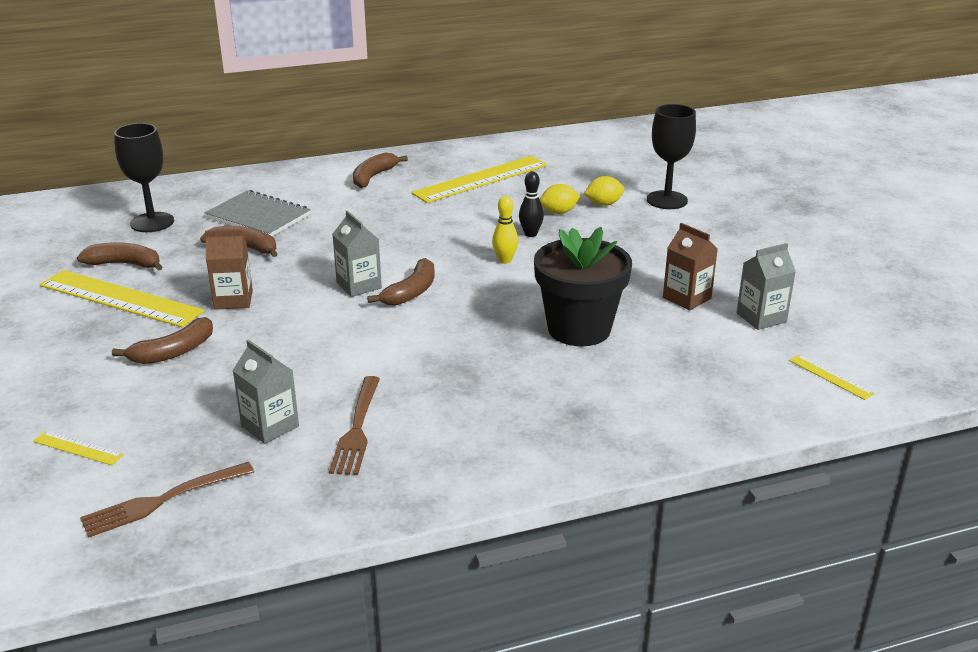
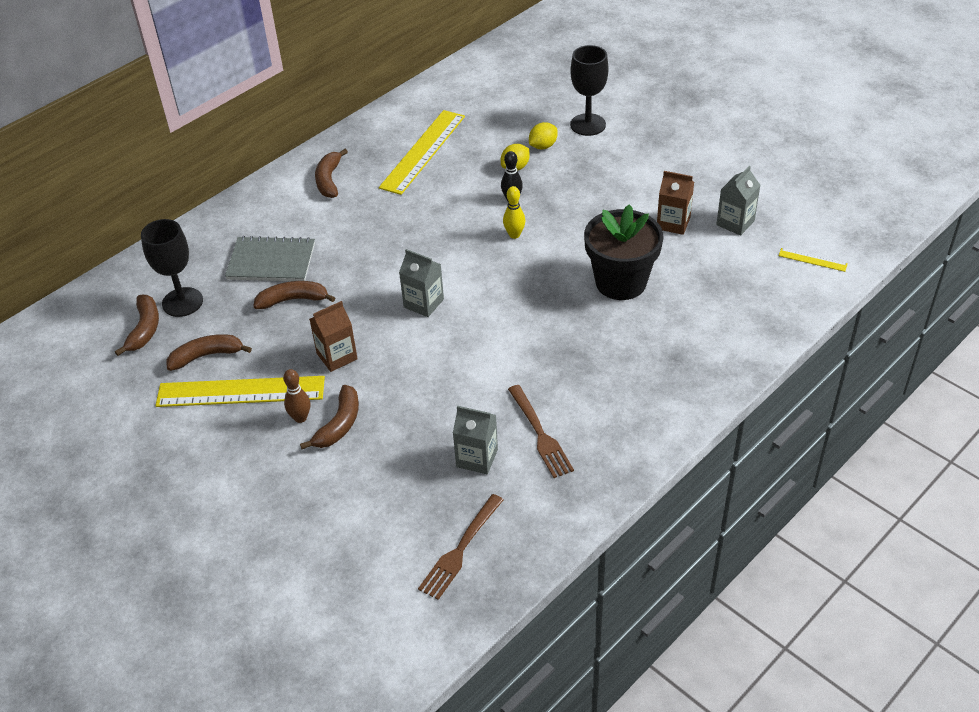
camera: 25 degrees left, 15 degrees up
yellow ruler [33,431,124,465] -> none
brown banana [367,258,435,306] -> brown banana moved to [115,295,159,356]
none -> brown bowling pin [283,369,310,423]

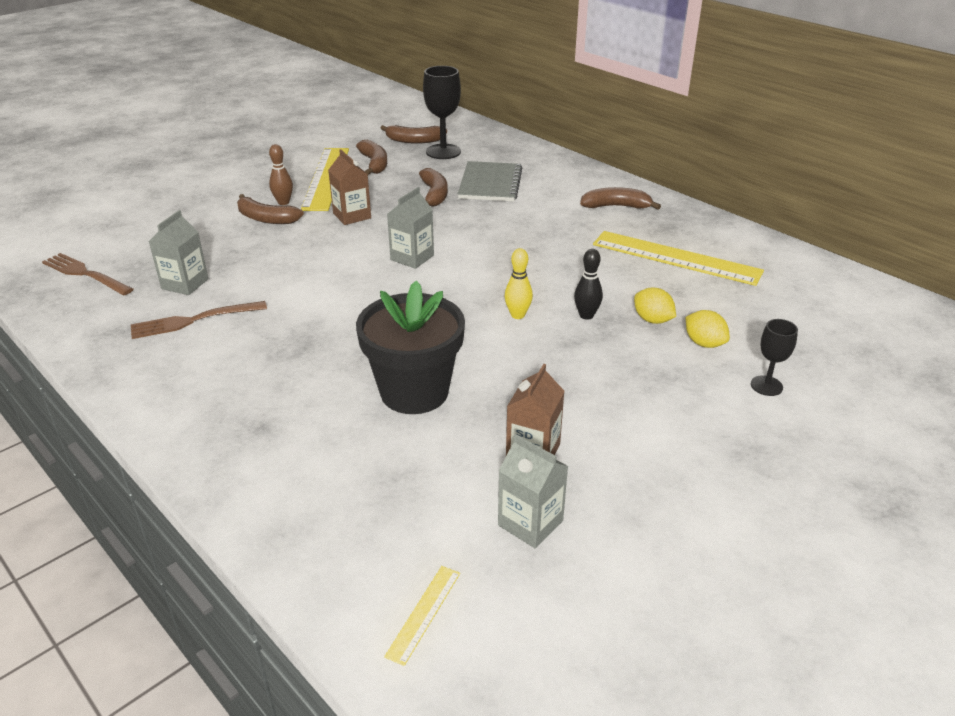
camera: 90 degrees right, 10 degrees down
black goblet [570,45,608,136] -> black goblet [751,319,798,396], size x0.57

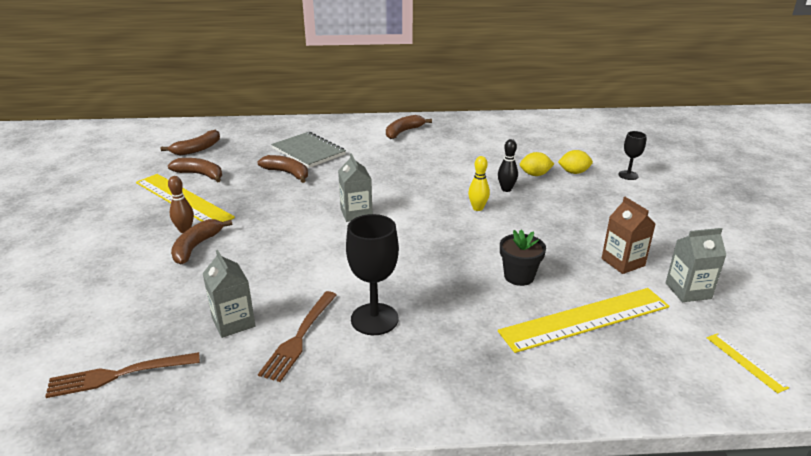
camera: 50 degrees left, 5 degrees down
brown banana [237,194,304,224] -> brown banana turned 135 degrees clockwise [171,219,232,264]
brown carton [328,149,371,225] -> none
black flower pot [356,281,465,414] -> black flower pot [500,230,546,286], size x0.55
black goblet [423,66,461,159] -> black goblet moved to [346,214,399,335]
yellow ruler [593,231,764,286] -> yellow ruler moved to [498,288,669,353]

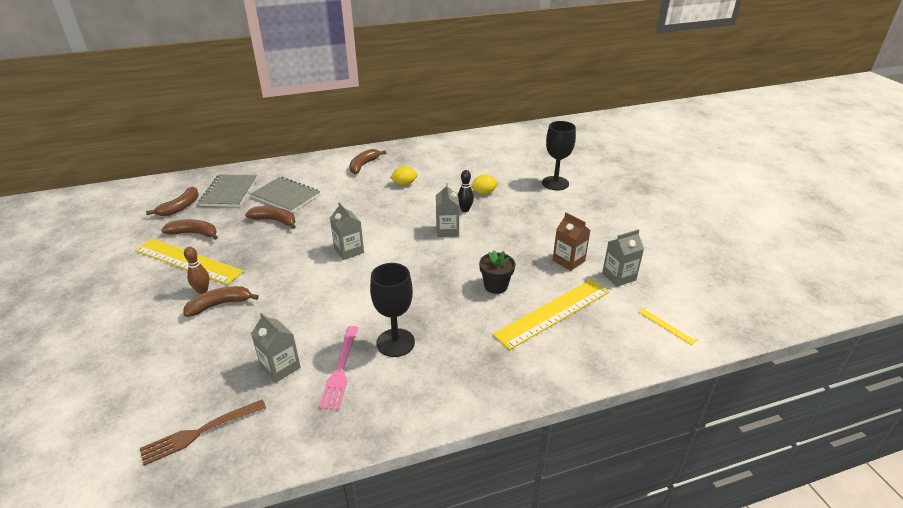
camera: 15 degrees left, 5 degrees up
brown banana [171,219,232,264] -> brown banana turned 60 degrees clockwise [183,286,259,317]
brown fork [258,291,337,382] -> pink fork [319,326,359,410]
yellow bowling pin [468,156,490,211] -> grey carton [436,183,459,237]
yellow lemon [558,150,593,174] -> yellow lemon moved to [390,166,418,185]
black goblet [618,131,647,180] -> black goblet [542,121,576,190], size x1.74
none -> grey notebook [198,174,257,207]

